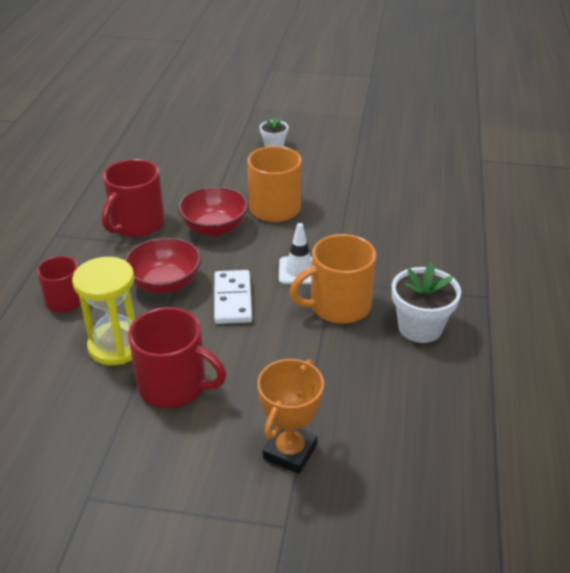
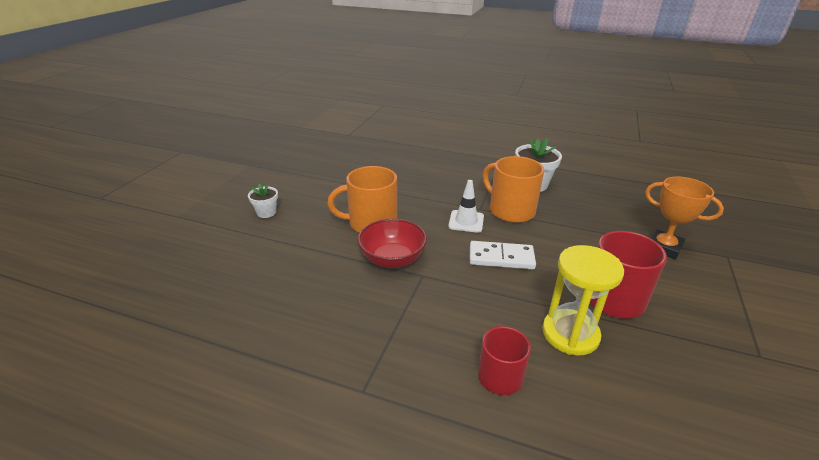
camera: 80 degrees left, 5 degrees down
red mug [102,159,165,237] -> none
red bowl [125,238,201,294] -> none
orange mug [290,234,376,324] -> orange mug turned 150 degrees clockwise [483,156,544,223]

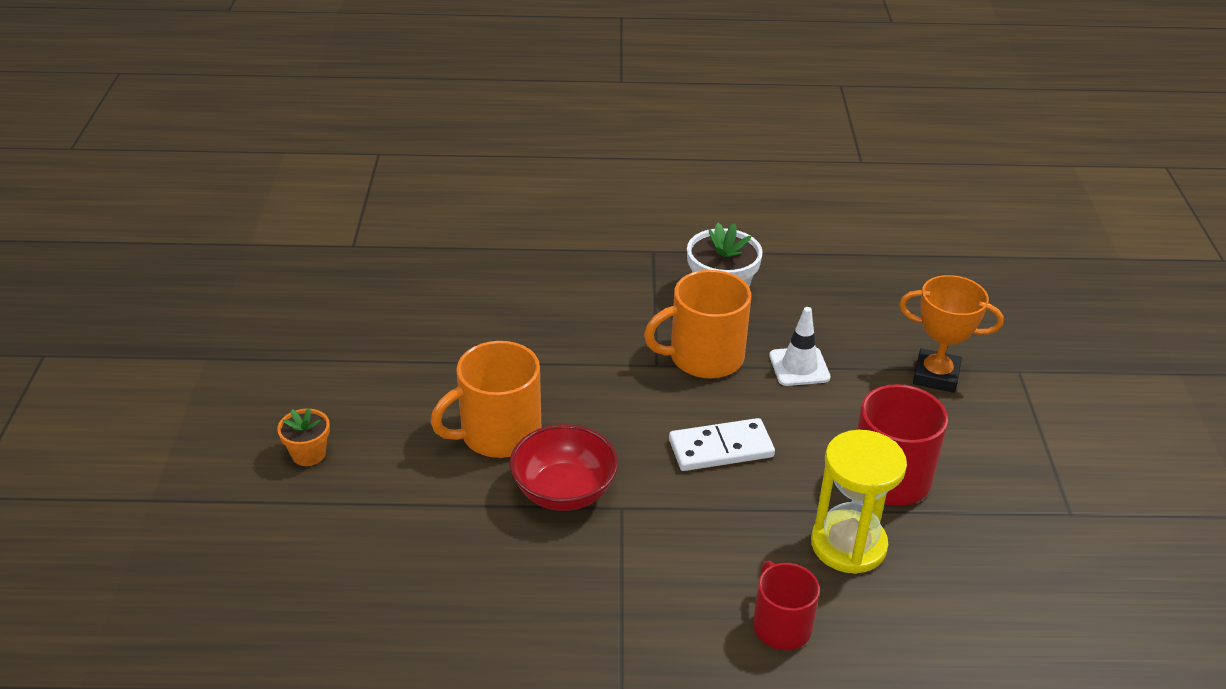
camera: 20 degrees left, 5 degrees up
white flower pot [248,184,278,218] -> orange flower pot [277,408,330,466]
white traffic cone [448,180,484,233] -> white traffic cone moved to [769,307,830,386]
orange mug [483,156,544,223] -> orange mug turned 45 degrees counterclockwise [644,270,751,379]

